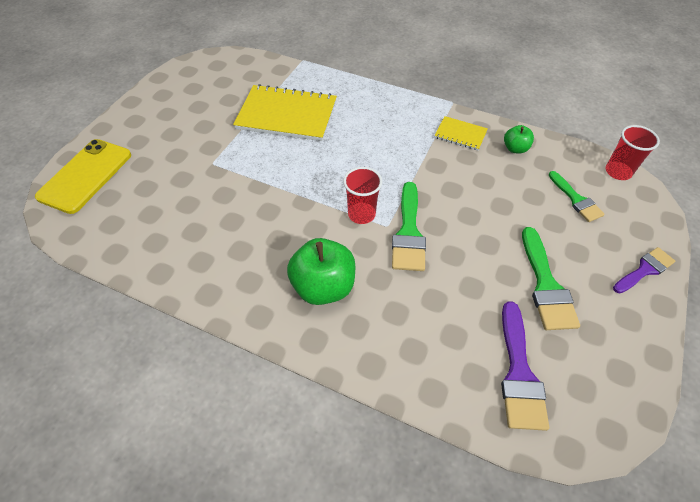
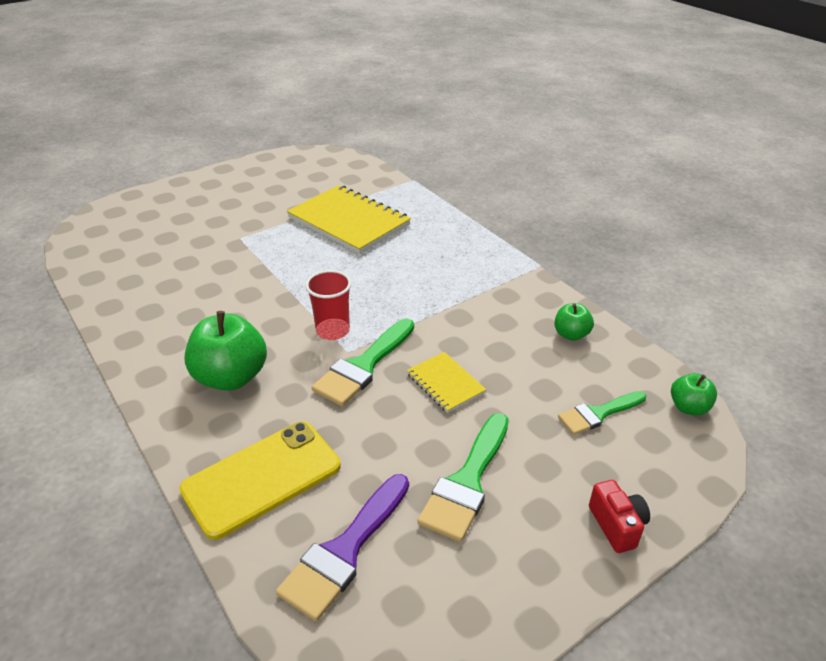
camera: 30 degrees right, 15 degrees down
yellow phone [35,139,131,214] -> yellow phone moved to [179,421,341,540]
yellow notebook [434,116,488,151] -> yellow notebook moved to [407,352,486,413]
green brush [549,171,605,222] -> green brush turned 60 degrees clockwise [558,391,646,435]
red cup [606,125,660,180] -> green apple [671,373,717,416]
purple brush [613,247,675,294] -> red camera [589,480,650,553]

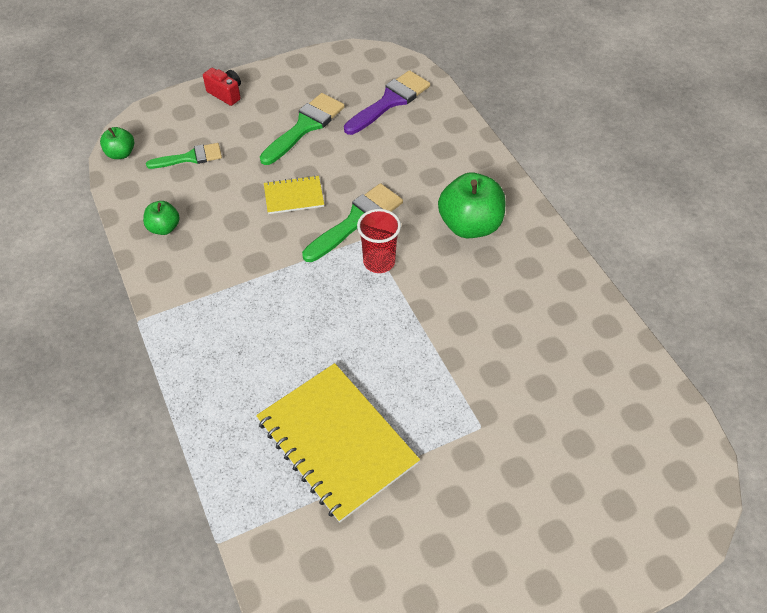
camera: 170 degrees left, 15 degrees up
yellow phone [179,421,341,540] -> none
yellow notebook [407,352,486,413] -> yellow notebook turned 75 degrees counterclockwise [264,175,324,214]
red camera [589,480,650,553] -> red camera turned 135 degrees clockwise [203,68,241,106]

